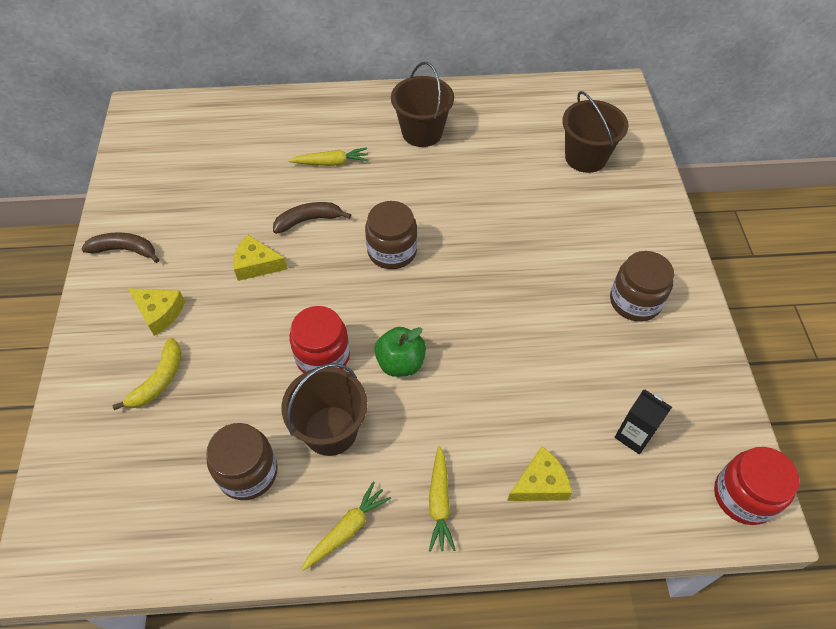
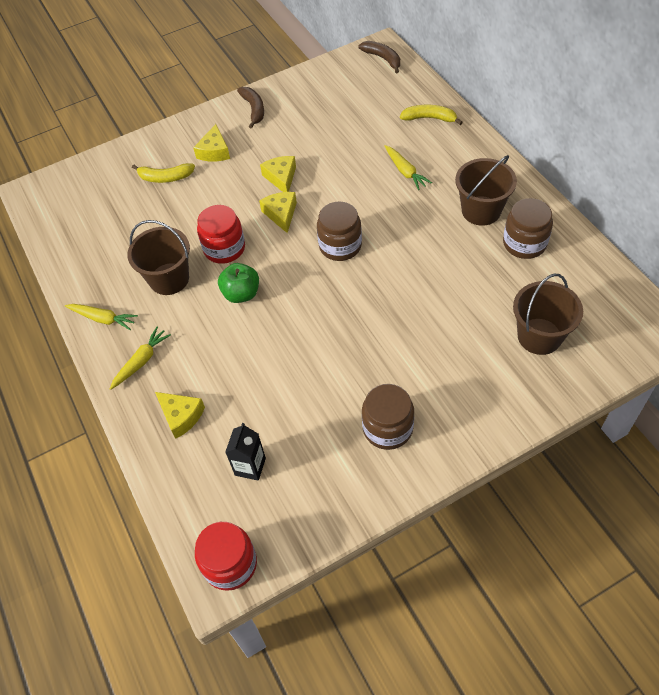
camera: 70 degrees right, 0 degrees up
brown jar [206,423,278,500] -> brown jar moved to [503,198,553,259]
brown banana [273,202,351,234] -> brown banana moved to [358,41,400,73]
yellow carrot [429,446,456,552] -> yellow carrot turned 150 degrees clockwise [110,327,171,390]
none -> yellow cheese [259,192,297,233]
none -> yellow banana [400,105,463,125]

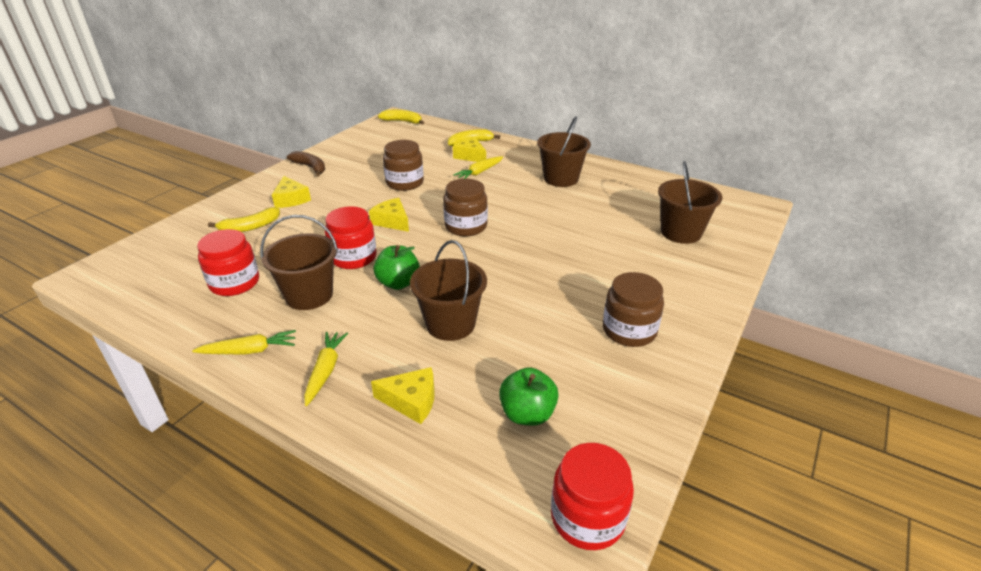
camera: 35 degrees left, 20 degrees down
black carton [225,423,266,481] -> green apple [499,367,559,426]
yellow cheese [260,156,296,192] -> yellow cheese moved to [453,137,486,162]
brown banana [358,41,400,73] -> yellow banana [378,110,424,125]
yellow carrot [385,145,432,190] -> yellow carrot turned 105 degrees clockwise [453,156,503,179]
brown jar [503,198,553,259] -> brown jar moved to [383,140,424,191]
none -> red jar [197,229,259,296]
none -> brown bucket [410,240,487,341]

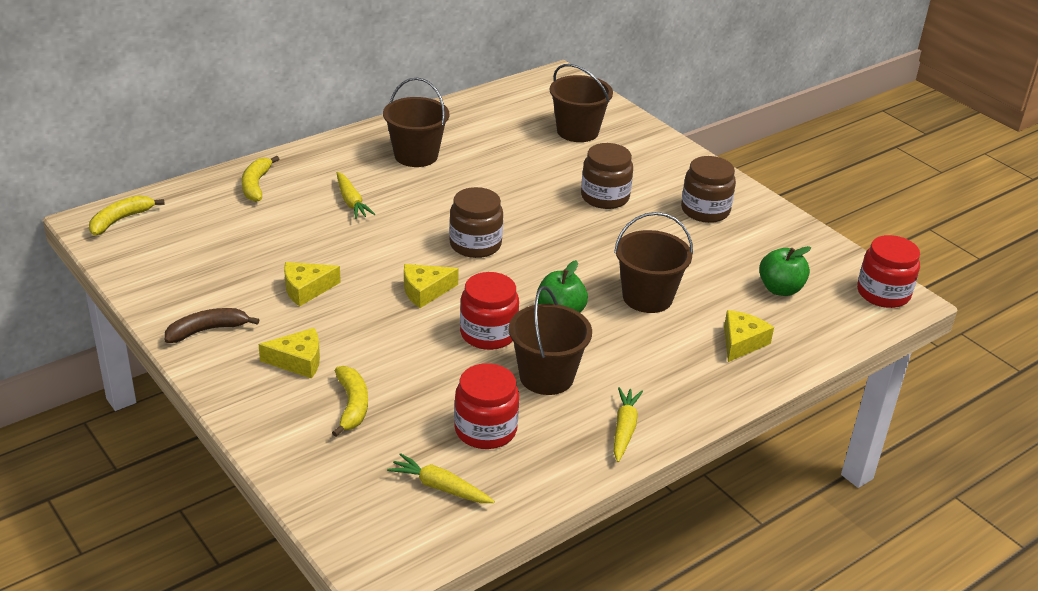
camera: 70 degrees left, 0 degrees up
yellow carrot [304,332,348,406] -> yellow carrot moved to [387,453,495,503]
brown jar [383,140,424,191] -> brown jar moved to [581,143,633,209]
yellow cheese [453,137,486,162] -> yellow cheese moved to [284,262,341,306]

